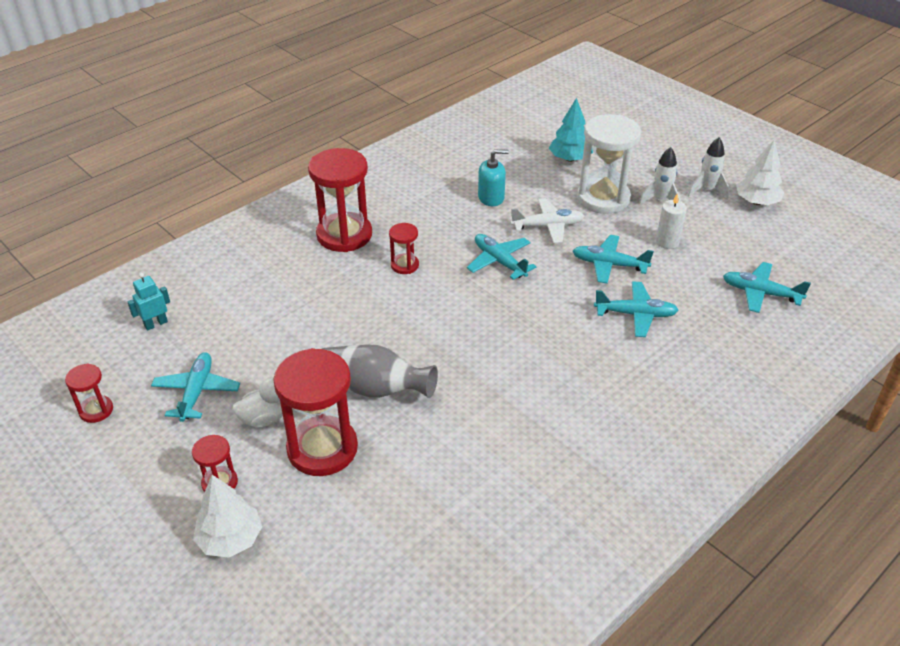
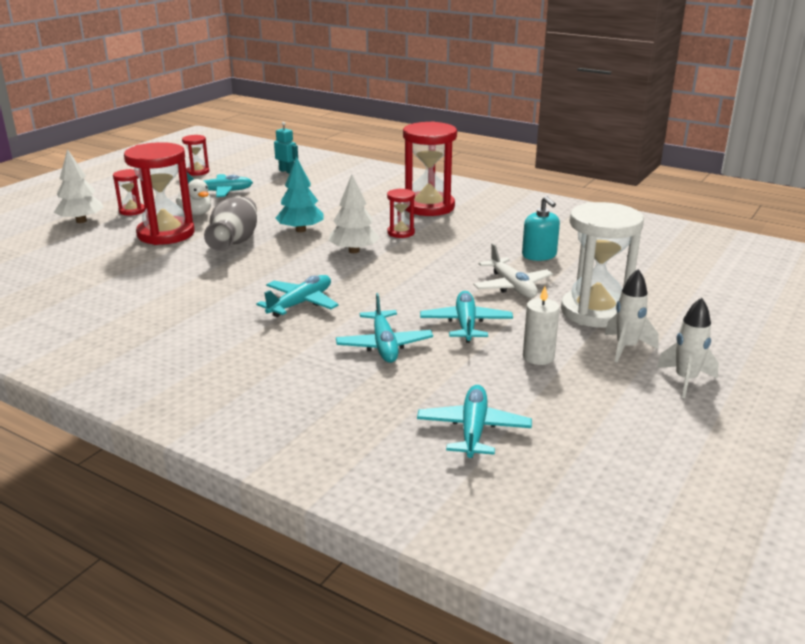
camera: 75 degrees right, 15 degrees down
turquoise plane [467,234,536,280] -> turquoise plane moved to [256,275,339,317]
turquoise tree [549,98,593,162] -> turquoise tree moved to [275,157,324,232]
white tree [736,140,784,205] -> white tree moved to [328,174,380,253]

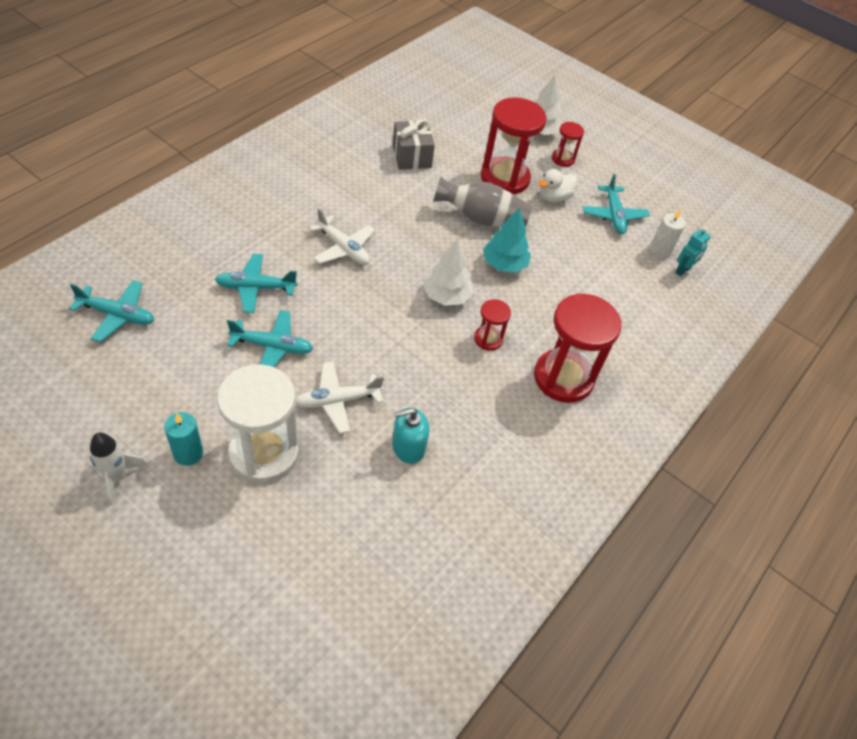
camera: 90 degrees right, 25 degrees up
red hourglass [182,135,209,176] -> none
turquoise plane [256,275,339,317] -> white plane [309,208,375,265]
white candle [523,286,560,365] -> white candle moved to [649,210,686,259]
white rocket [605,269,659,362] -> turquoise candle [164,412,203,466]
none -> grey gift [393,119,435,170]

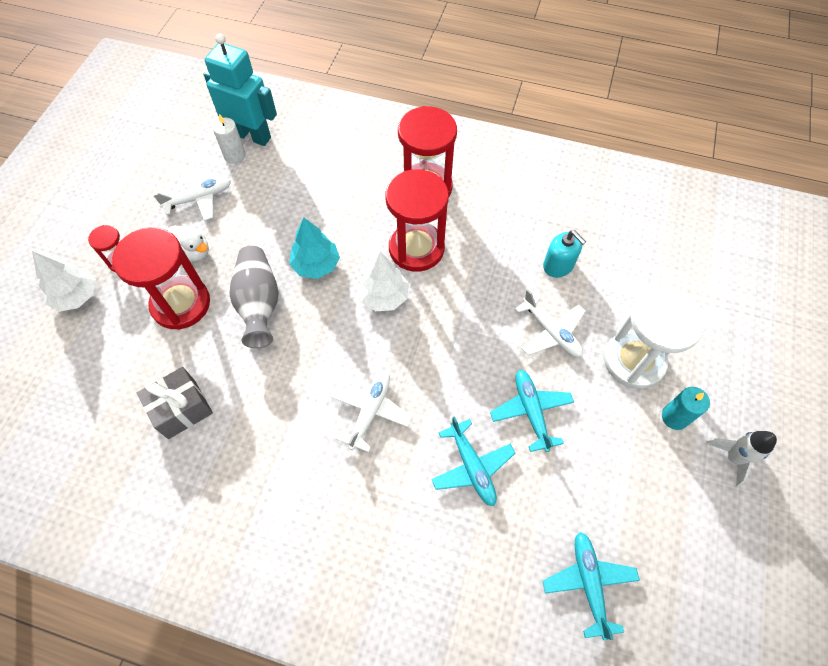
camera: 105 degrees left, 10 degrees up
red hourglass [474,299,511,351] -> red hourglass [385,169,449,272], size x2.04
turquoise plane [583,174,650,234] -> white plane [153,167,231,221]
turquoise robot [675,227,711,276] -> turquoise robot [203,33,277,146], size x2.11

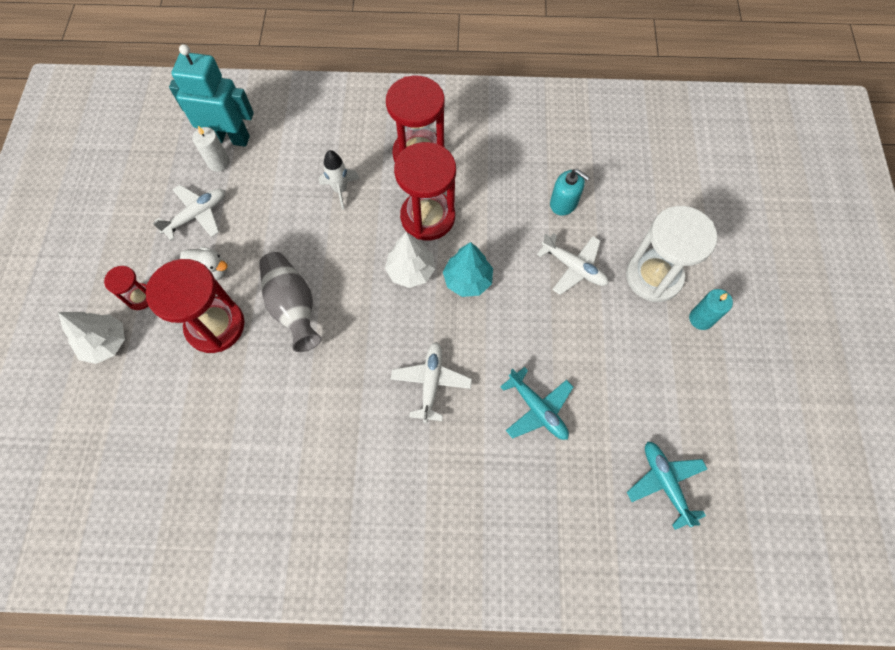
camera: 15 degrees left, 5 degrees up
grey gift [137,367,213,439] -> none
turquoise tree [289,218,340,279] -> turquoise tree moved to [443,242,493,297]
turquoise plane [490,370,574,452] -> none
white rocket [706,431,777,487] -> white rocket moved to [319,150,360,210]

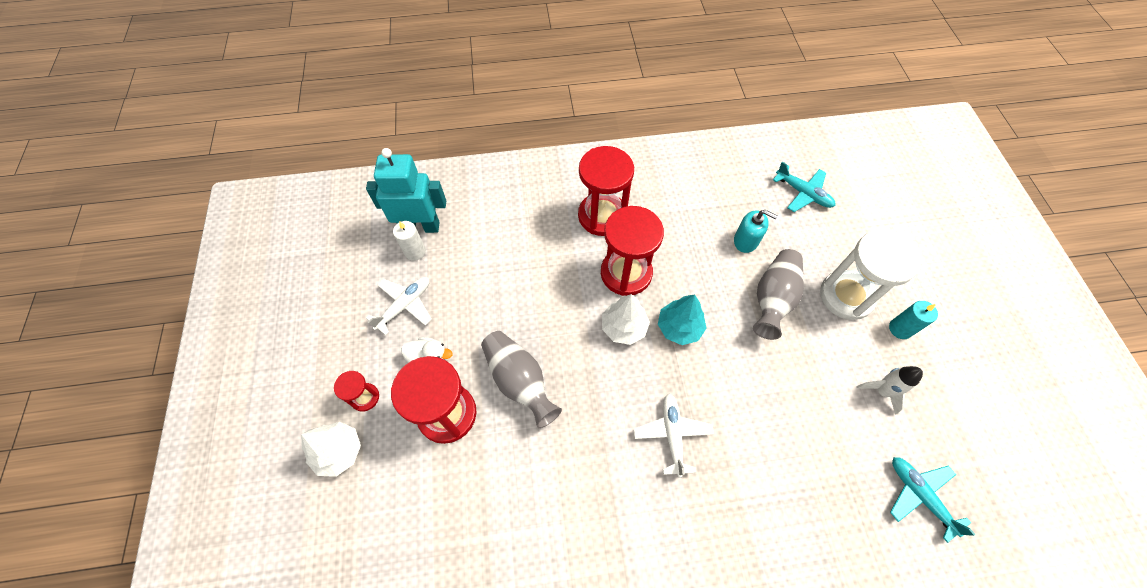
camera: 10 degrees left, 5 degrees down
white rocket [319,150,360,210] -> white rocket moved to [856,366,923,415]
turquoise plane [500,367,573,440] -> turquoise plane moved to [773,162,835,212]
white plane [537,233,609,295] -> grey vase [753,249,804,340]

